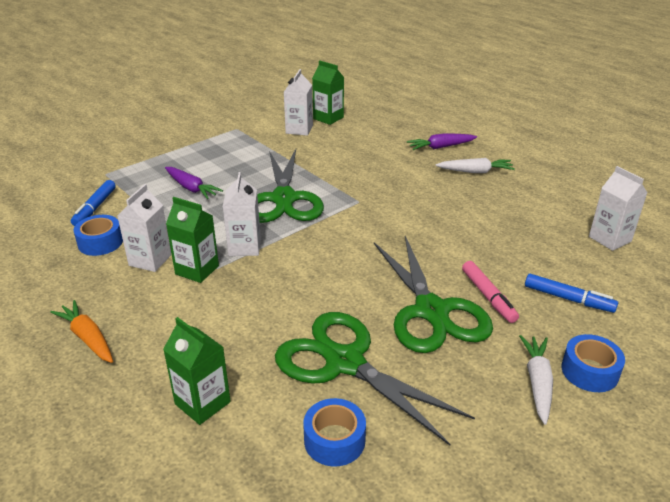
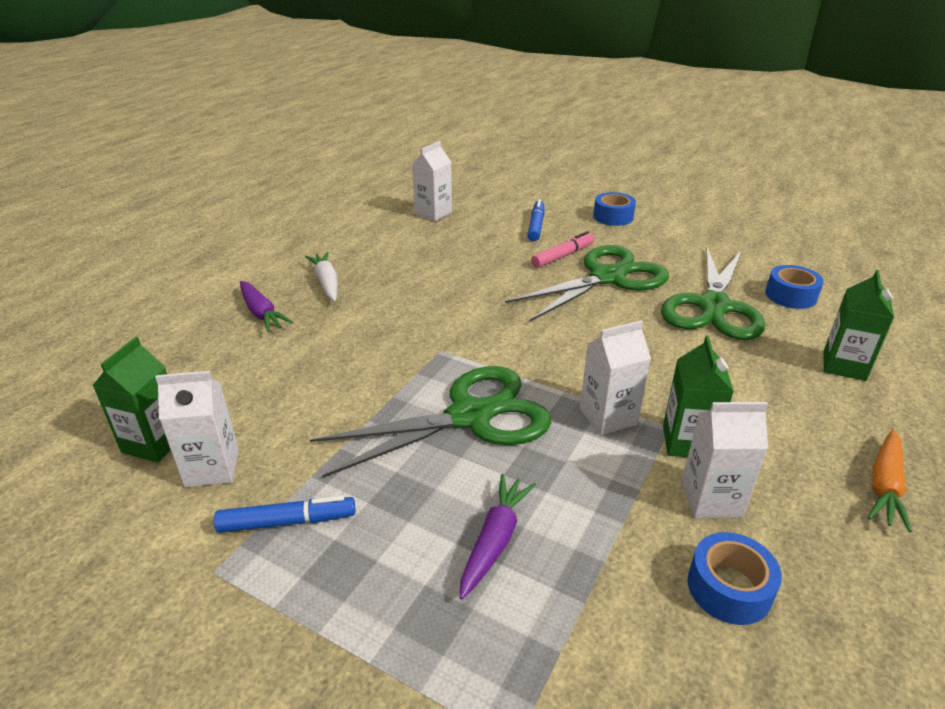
camera: 110 degrees left, 0 degrees up
blue marker [71,180,116,226] -> blue marker moved to [214,496,355,533]
white carrot [519,335,553,425] -> none

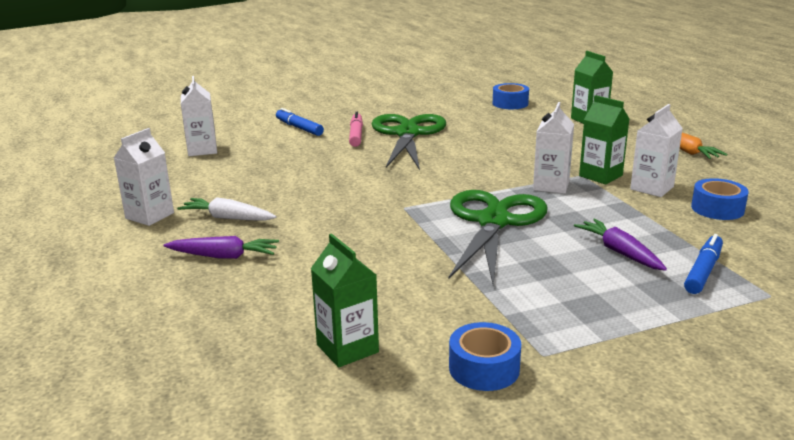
camera: 50 degrees left, 10 degrees down
white carton [155,371,239,487] -> white carton moved to [114,128,174,226]
blue marker [214,496,355,533] -> blue marker moved to [684,234,723,294]
blue tape [593,192,636,226] -> blue tape moved to [449,322,521,391]
green scissors [661,247,765,340] -> none

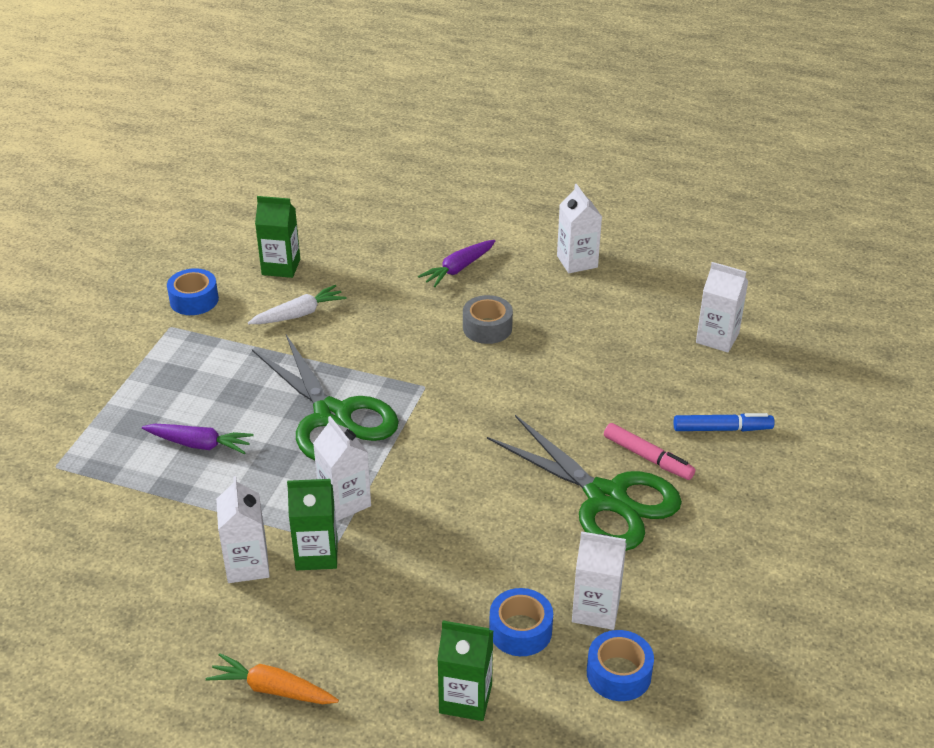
camera: 130 degrees right, 15 degrees up
white carrot [177,197,277,221] -> white carrot moved to [248,285,346,324]
blue marker [684,234,723,294] -> none
blue tape [691,178,749,220] -> blue tape moved to [489,588,553,656]
none -> grey tape [463,295,513,344]
none -> white carton [572,531,627,630]

